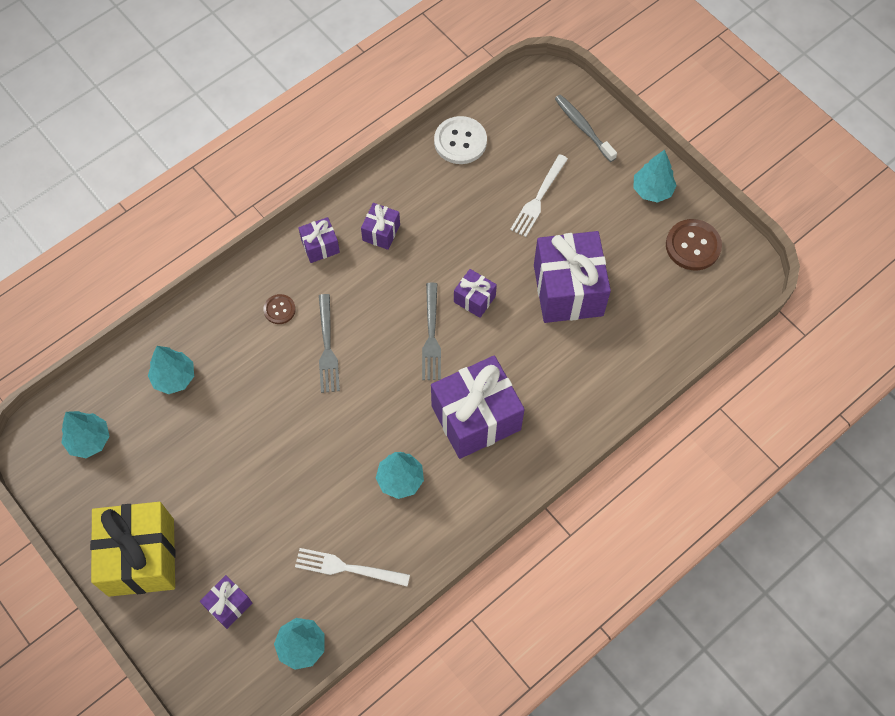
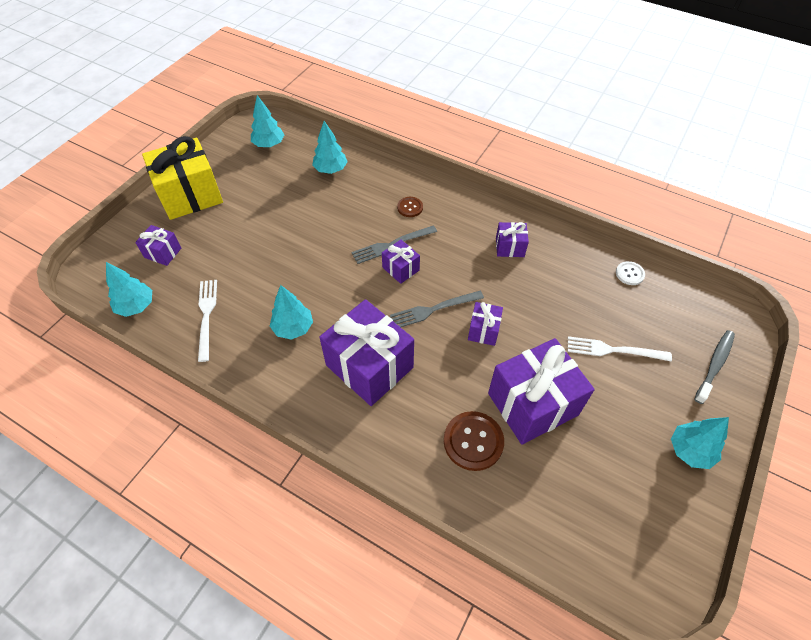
camera: 70 degrees right, 10 degrees down
purple gift [298,217,340,263] -> purple gift moved to [382,240,420,284]
white button [434,116,487,164] -> white button [616,261,645,285], size x0.56
brown button [666,219,722,270] -> brown button moved to [444,411,504,471]

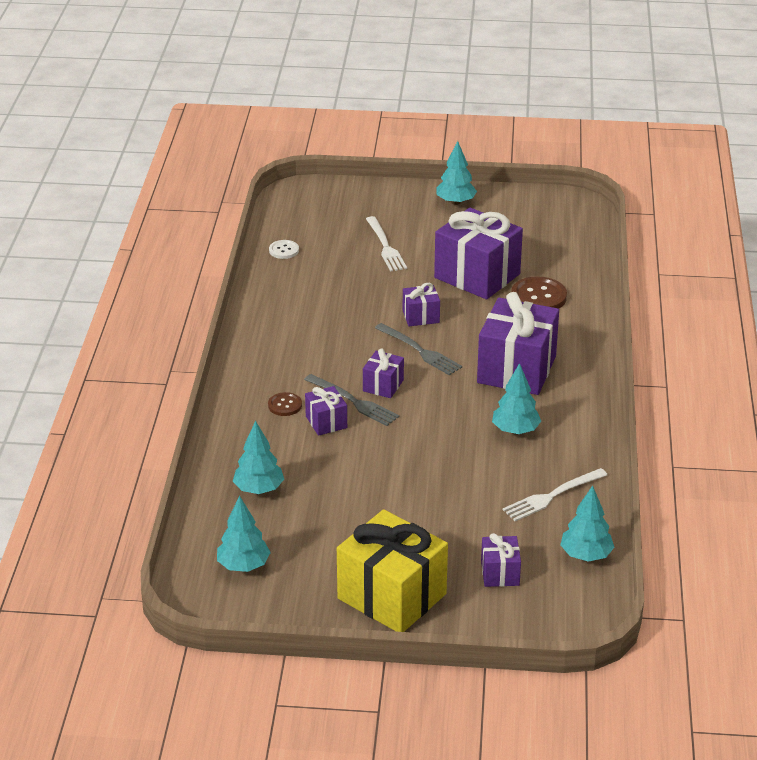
camera: 115 degrees left, 20 degrees down
purple gift [496,222,529,257] -> purple gift moved to [305,386,347,436]
grey toothbrush [694,330,735,404] -> none

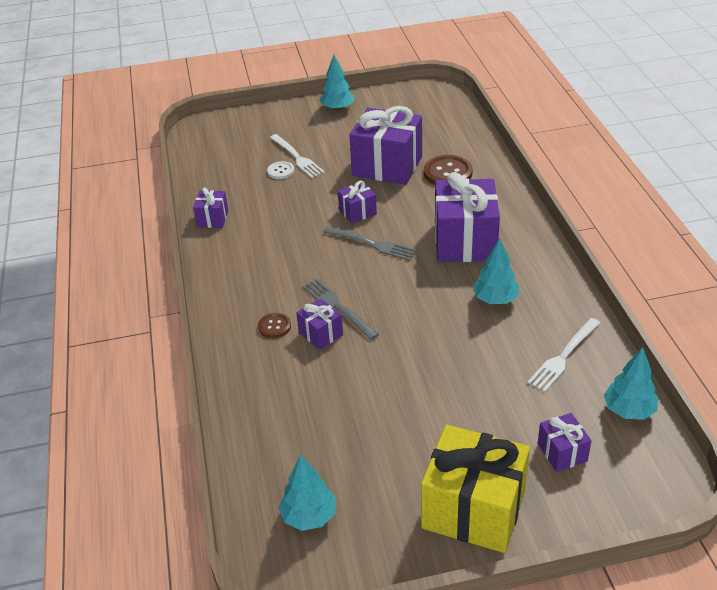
camera: 15 degrees left, 5 degrees up
turquoise tree [233,421,284,494] -> none
white button [269,240,299,259] -> white button moved to [267,161,294,179]
grey fork [304,374,399,426] -> grey fork turned 150 degrees counterclockwise [302,279,379,340]
purple gift [363,348,404,398] -> purple gift moved to [193,187,229,228]

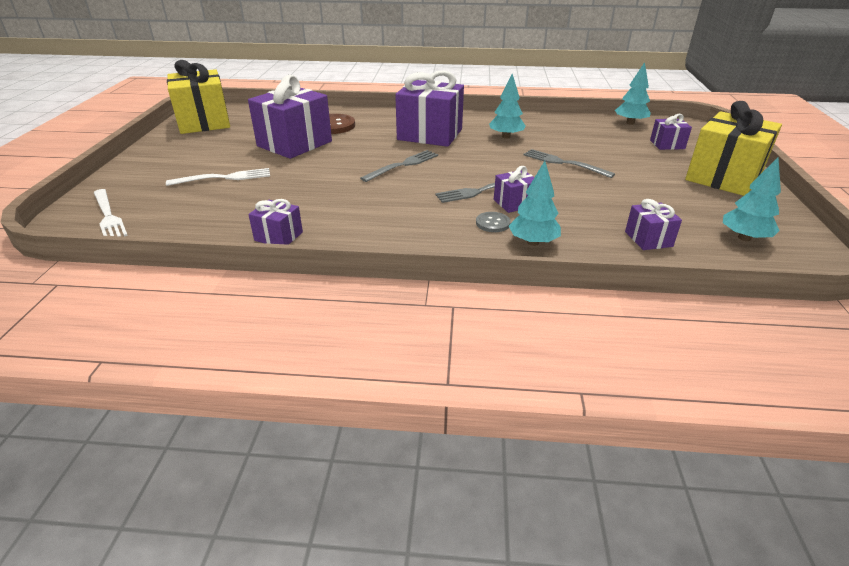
camera: 75 degrees left, 5 degrees down
brown button [258,313,291,338] -> grey button [476,212,511,232]
white button [267,161,294,179] -> none
turquoise tree [319,55,354,111] -> turquoise tree moved to [509,161,561,246]
purple gift [338,181,377,224] -> purple gift moved to [625,199,682,250]
white fork [527,318,600,392] -> white fork moved to [94,189,128,237]
none -> yellow gift [167,60,230,134]
none -> grey fork [523,149,615,178]

